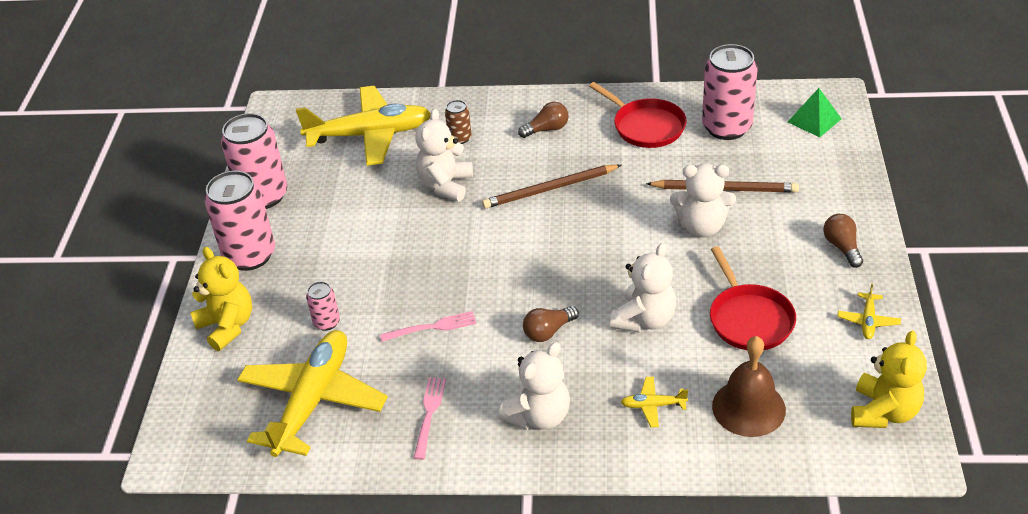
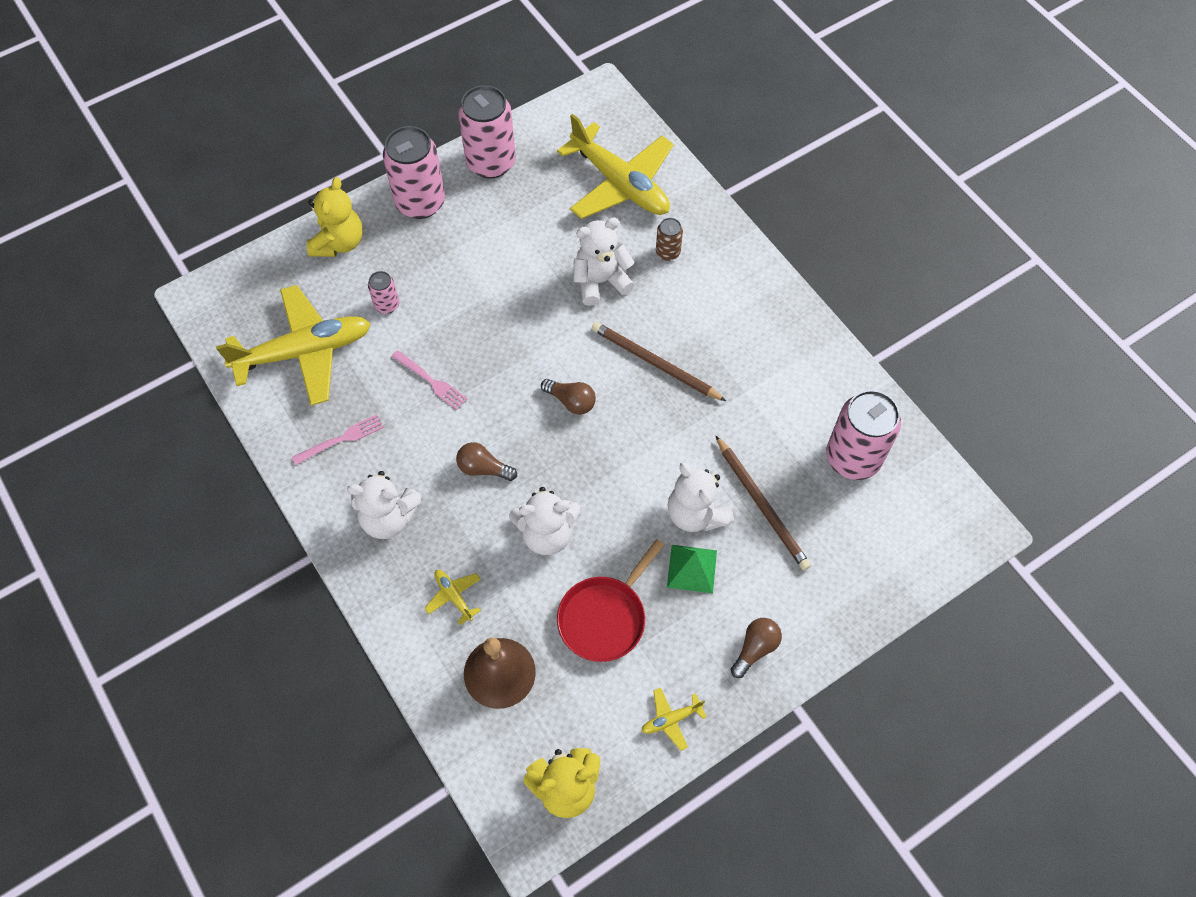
camera: 50 degrees right, 20 degrees up
brown light bulb [518,102,569,138] -> brown light bulb moved to [541,379,596,415]
red pan [589,82,687,148] -> none
green pyramid [788,88,842,137] -> green pyramid moved to [667,545,717,593]

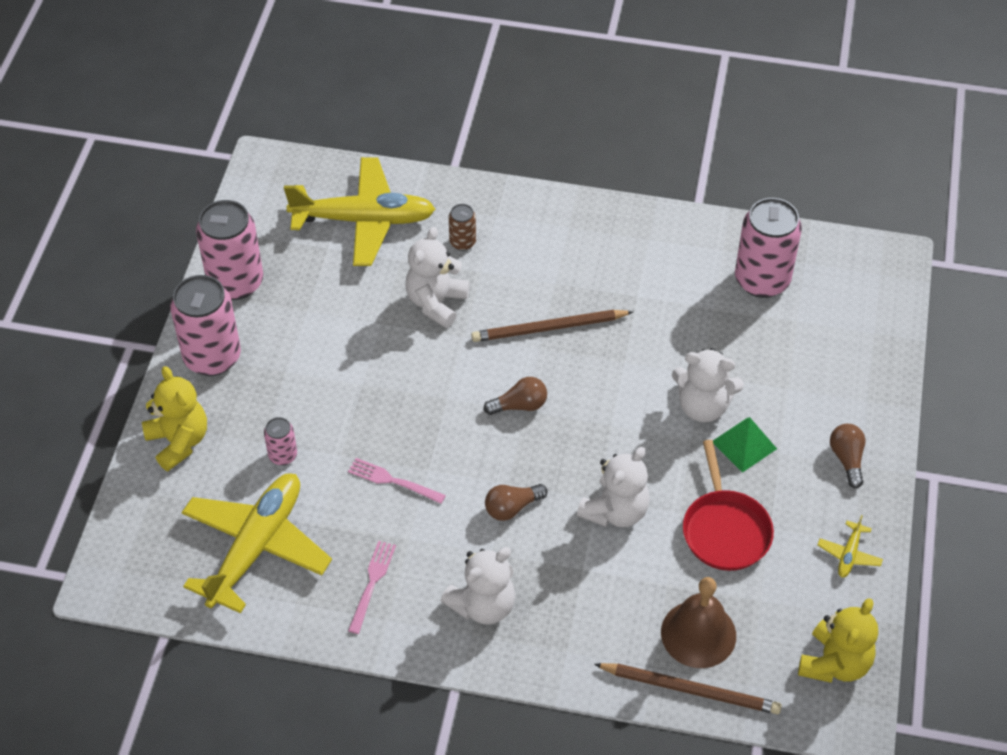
camera: 45 degrees left, 10 degrees down
pink fork [392,350,468,410] -> pink fork turned 150 degrees counterclockwise [348,458,446,504]
yellow plane [424,570,481,625] -> none
brown pencil [715,435,811,571] -> brown pencil moved to [594,663,782,714]

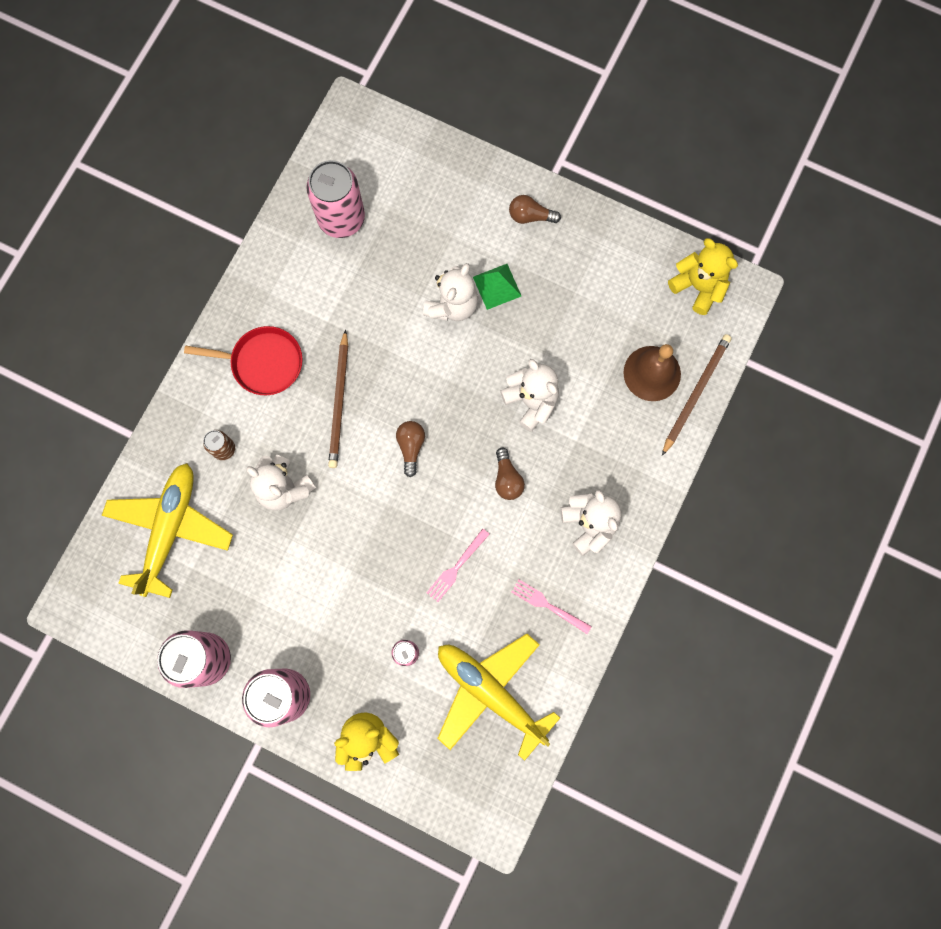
camera: 75 degrees left, 25 degrees up
red pan [683,440,774,571] -> red pan moved to [184,326,303,395]
yellow plane [818,515,883,578] -> none

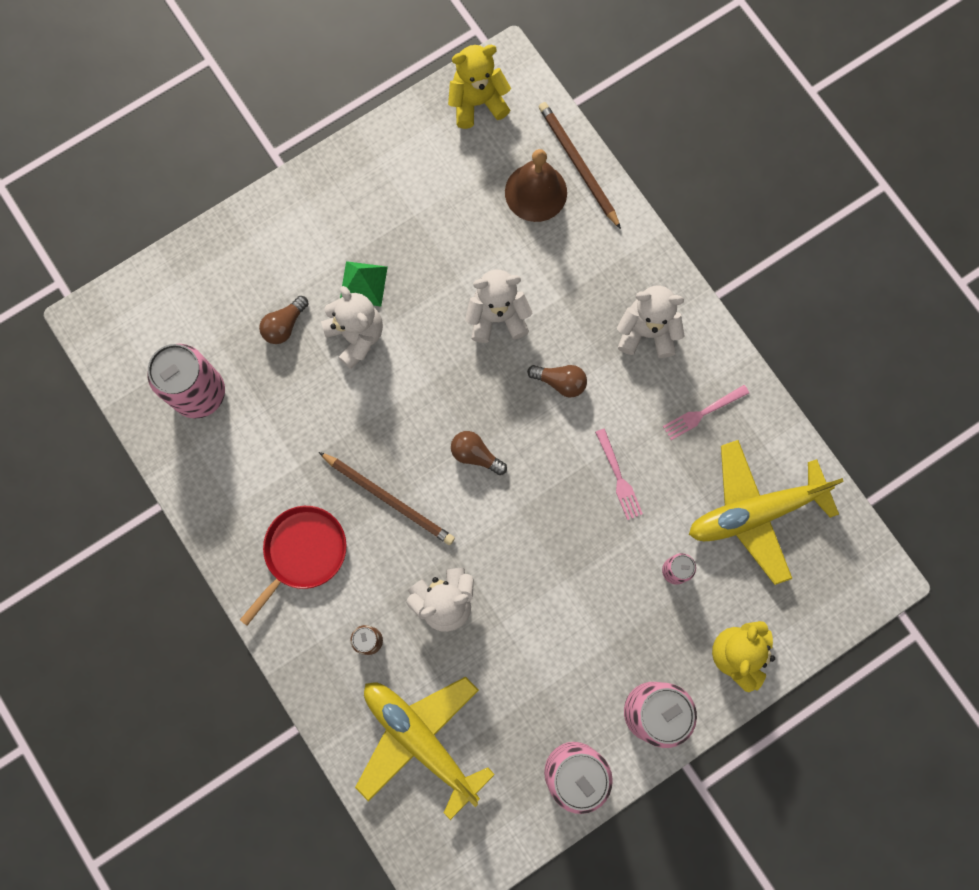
camera: 60 degrees left, 0 degrees up
brown light bulb [509,195,561,224] -> brown light bulb moved to [259,296,308,344]

